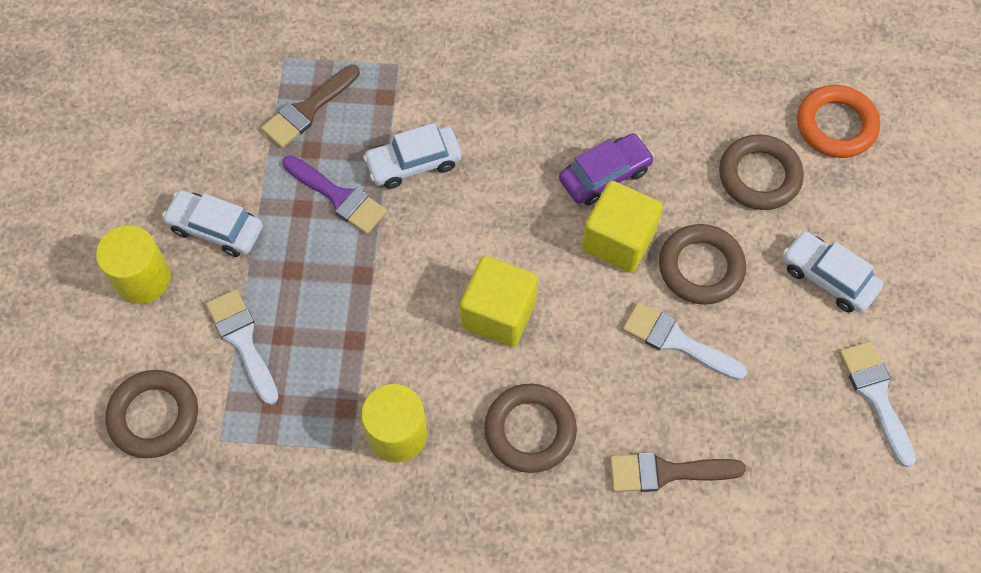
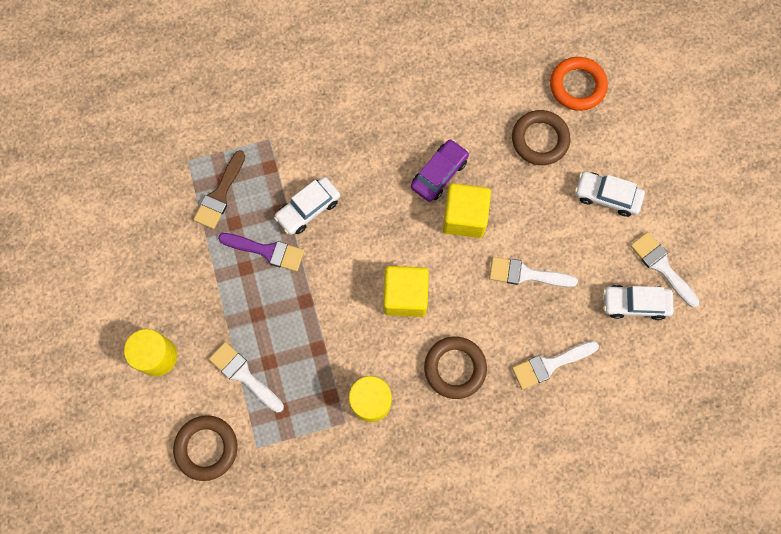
camera: 20 degrees left, 10 degrees up
white car [162,190,263,257] -> white car moved to [603,285,674,320]
brown brush [610,452,746,492] -> white brush [512,341,599,390]
brown ring [659,224,746,305] -> none

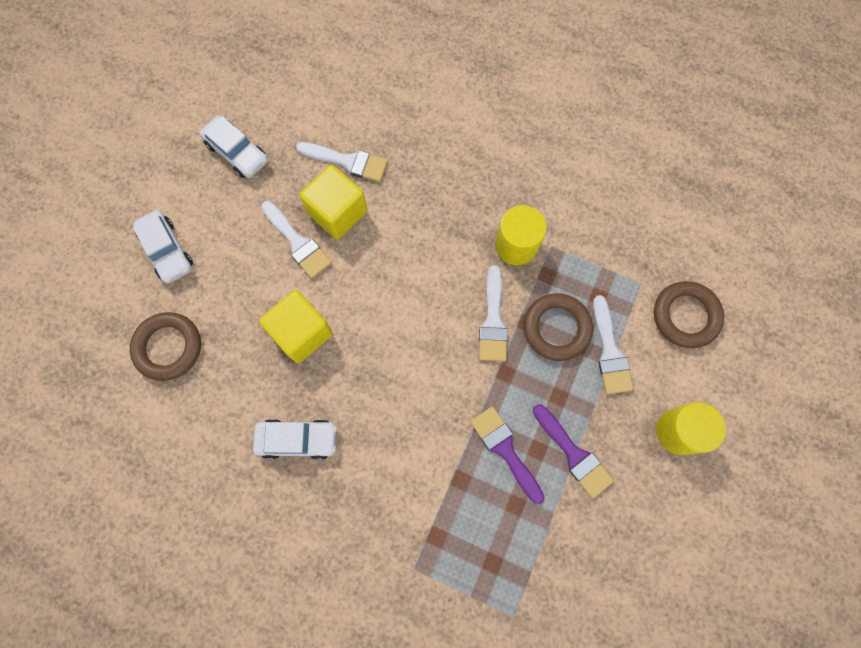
camera: 140 degrees left, 0 degrees up
brown brush [193,150,245,229] -> none
white car [274,177,340,235] -> white car moved to [253,419,337,460]
yellow cube [383,266,429,317] -> yellow cube moved to [299,165,367,239]
purple car [411,139,469,202] -> none
brown ring [424,336,487,399] -> brown ring moved to [523,293,593,361]
orange ring [550,57,608,111] -> none
white brush [630,232,700,307] -> white brush moved to [479,265,508,362]
none -> purple brush [533,404,614,498]

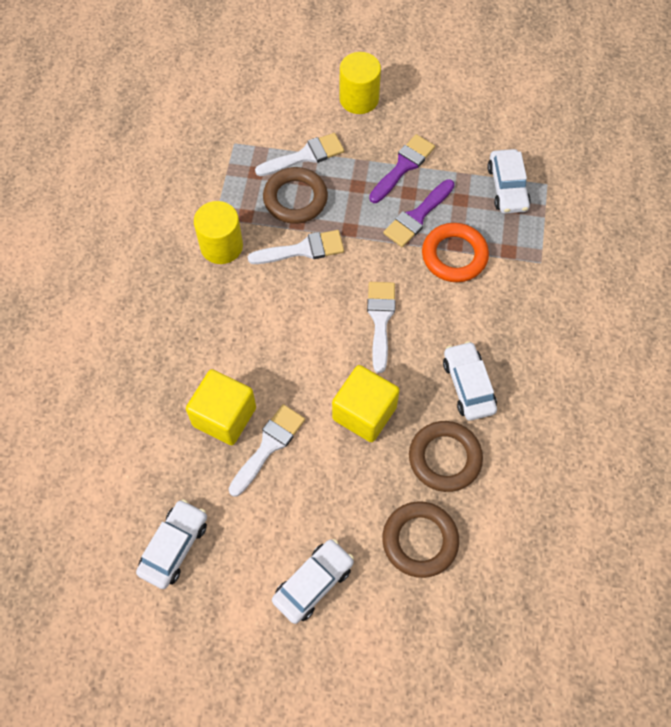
camera: 105 degrees left, 10 degrees down
white brush [296,142,388,182] -> white brush moved to [367,282,395,373]
brown ring [654,281,724,348] -> brown ring moved to [409,421,483,492]
none -> orange ring [422,223,489,282]
none -> white car [487,149,531,214]

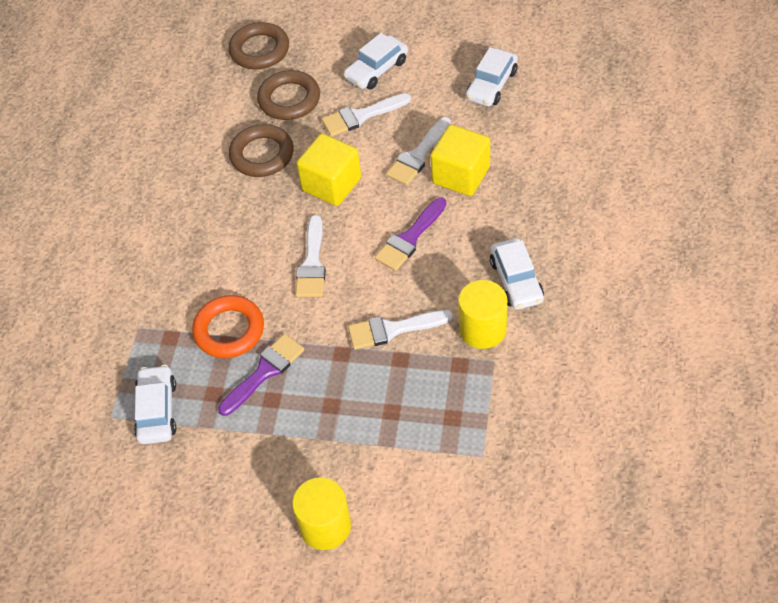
camera: 175 degrees left, 10 degrees down
white brush [255,133,344,176] -> white brush moved to [322,93,411,137]
brown ring [263,167,328,224] -> brown ring moved to [228,22,289,69]
purple brush [369,134,435,203] -> purple brush moved to [375,197,446,271]
white car [443,341,497,420] -> white car moved to [490,238,544,310]

